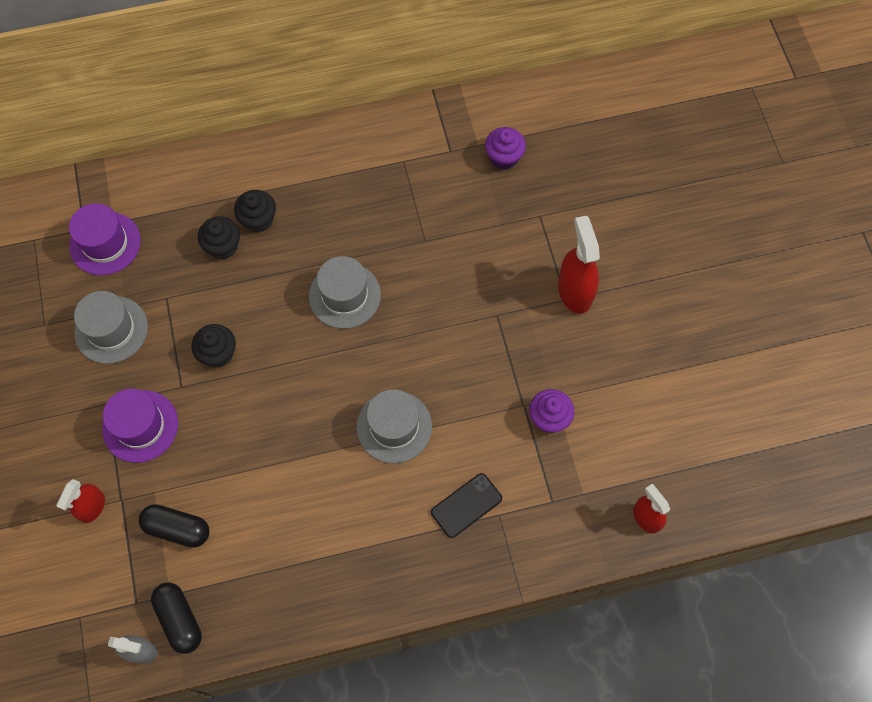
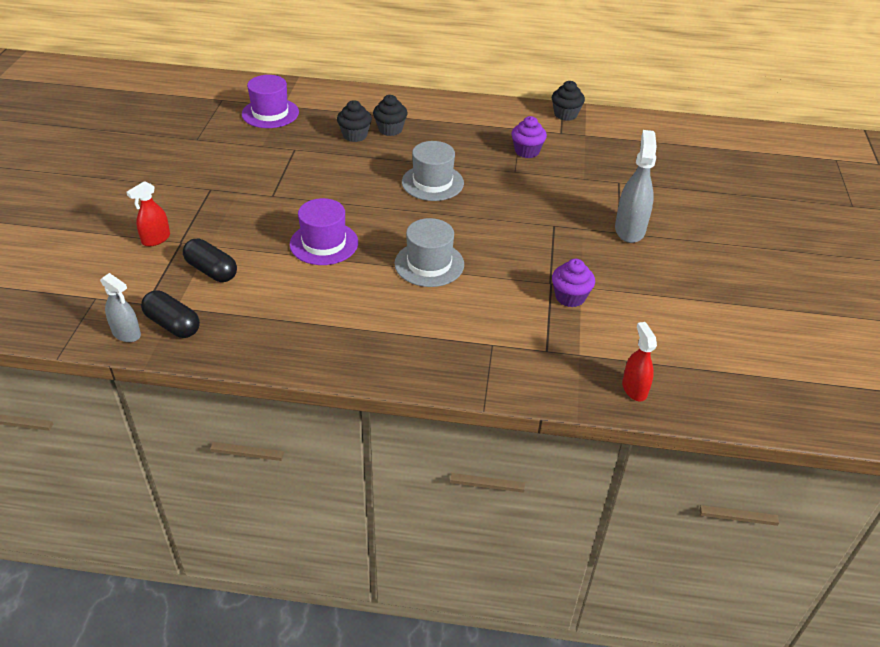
camera: 20 degrees right, 25 degrees down
grey hat [74,291,148,364] -> none
purple hat [102,389,178,463] -> purple hat moved to [290,198,358,265]
black capsule [151,583,202,654] -> black capsule turned 45 degrees counterclockwise [141,290,200,338]
black cupcake [191,324,236,367] -> black cupcake moved to [552,81,585,121]
black phone [431,473,502,538] -> none
purple cupcake [485,127,526,170] -> purple cupcake moved to [511,116,547,158]
red spray bottle [558,216,600,314] -> grey spray bottle [615,130,657,243]

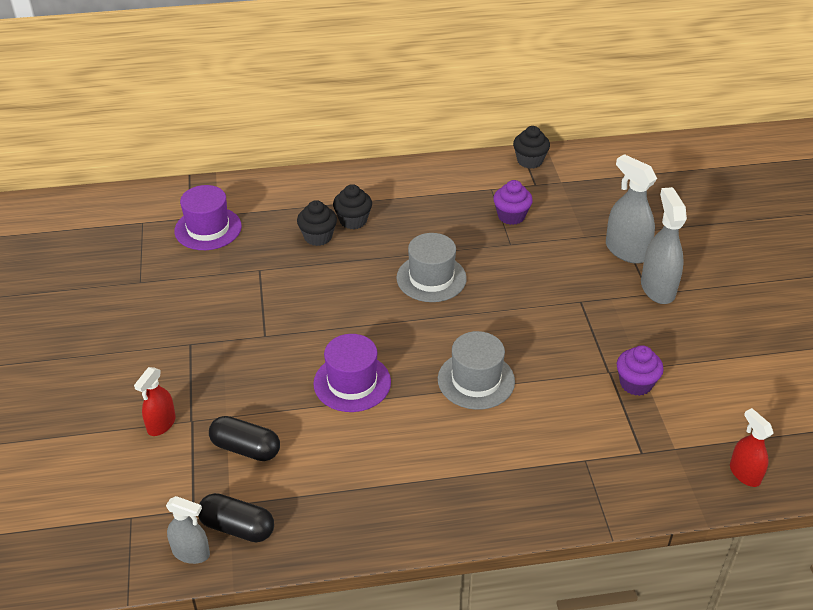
camera: 15 degrees left, 0 degrees up
none -> grey spray bottle [606,154,657,264]

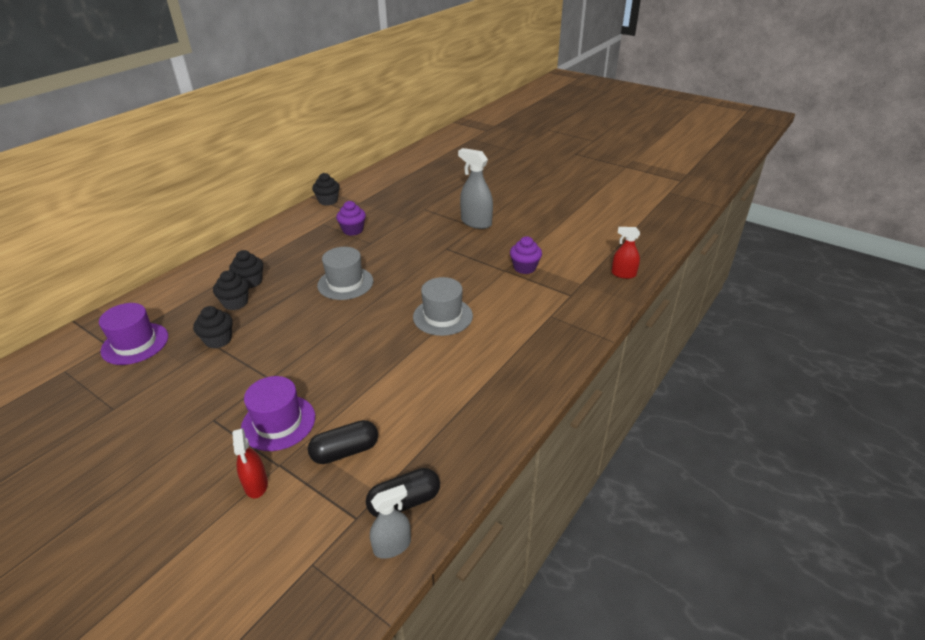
camera: 45 degrees left, 5 degrees down
purple hat [313,334,391,412] -> purple hat moved to [241,376,315,451]
grey spray bottle [606,154,657,264] -> none
none -> black cupcake [193,306,232,348]

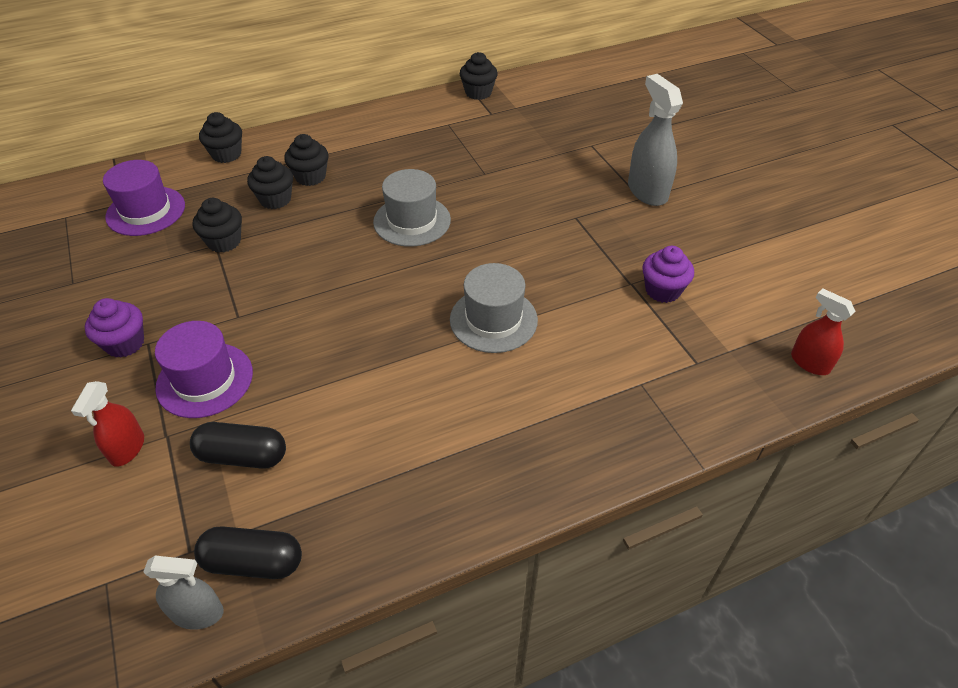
camera: 30 degrees right, 10 degrees up
purple cupcake [336,201,366,236] -> purple cupcake moved to [85,298,144,358]
none -> black cupcake [199,112,242,163]

